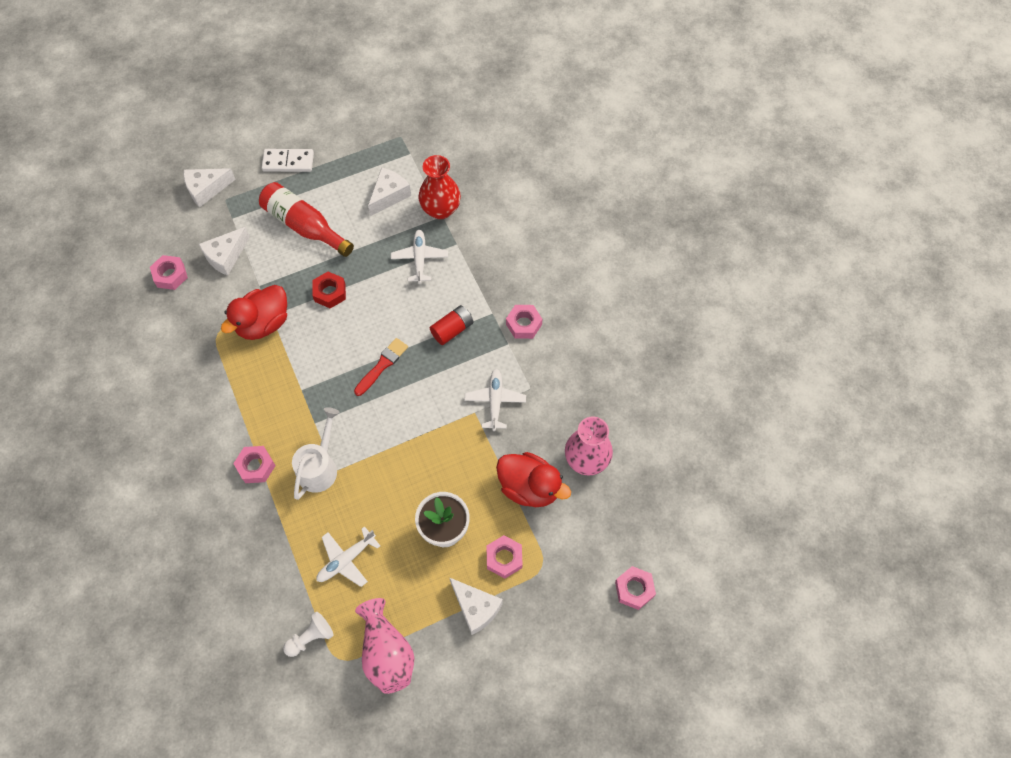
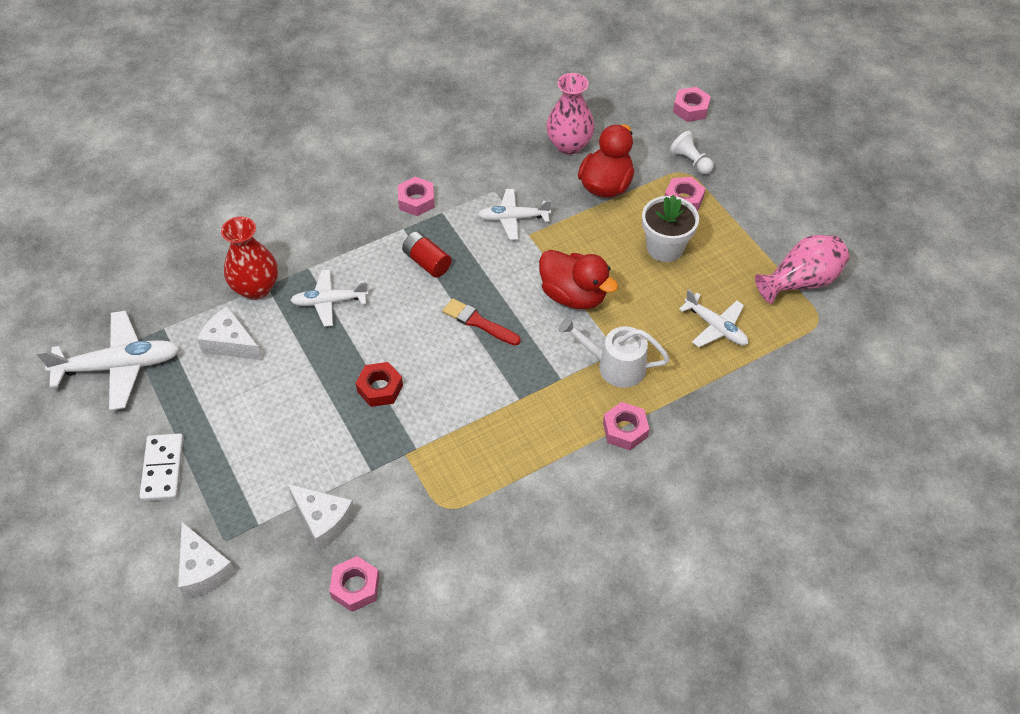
camera: 95 degrees left, 10 degrees down
red duck [221,285,287,340] -> red duck moved to [539,250,618,309]
red bottle [259,182,354,257] -> none
white pawn [283,612,333,657] -> white pawn moved to [670,130,714,174]
white cheese [449,577,503,635] -> none
none -> white plane [37,311,180,410]

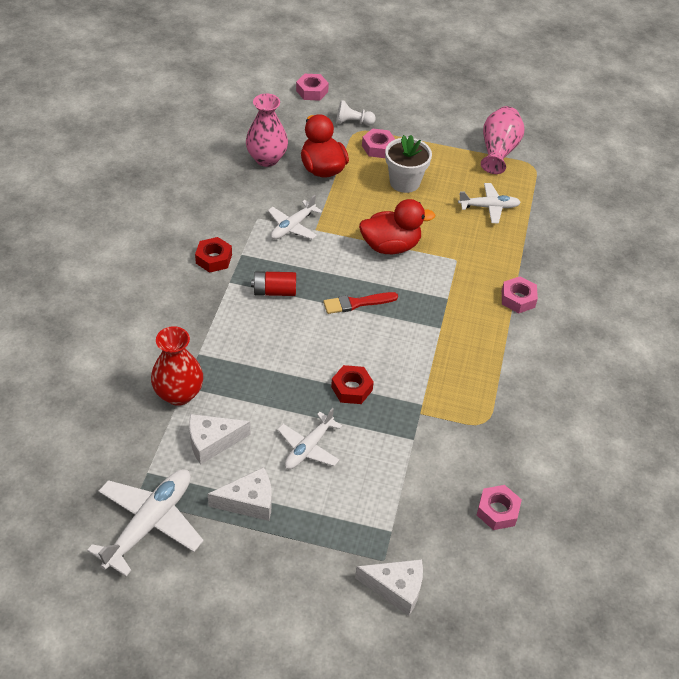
camera: 50 degrees left, 5 degrees down
white domino [139,433,184,501] -> none
white cheese [287,484,355,550] -> white cheese moved to [208,467,272,521]
white plane [290,269,368,327] -> white plane moved to [277,408,342,469]
pink nut [398,177,435,216] -> red nut [195,237,232,273]
white watering can [559,317,670,388] -> none

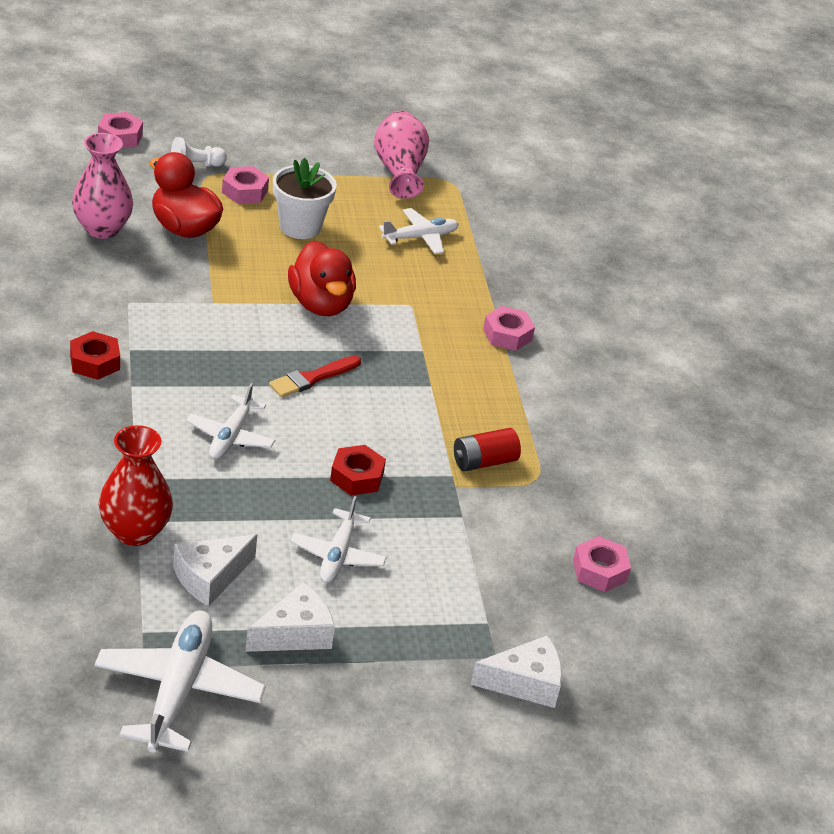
camera: 25 degrees left, 10 degrees down
red battery [251,271,296,296] -> red battery moved to [454,428,521,471]
white plane [268,195,322,239] -> white plane moved to [187,383,275,459]
red duck [359,199,435,254] -> red duck turned 105 degrees clockwise [288,241,356,316]

